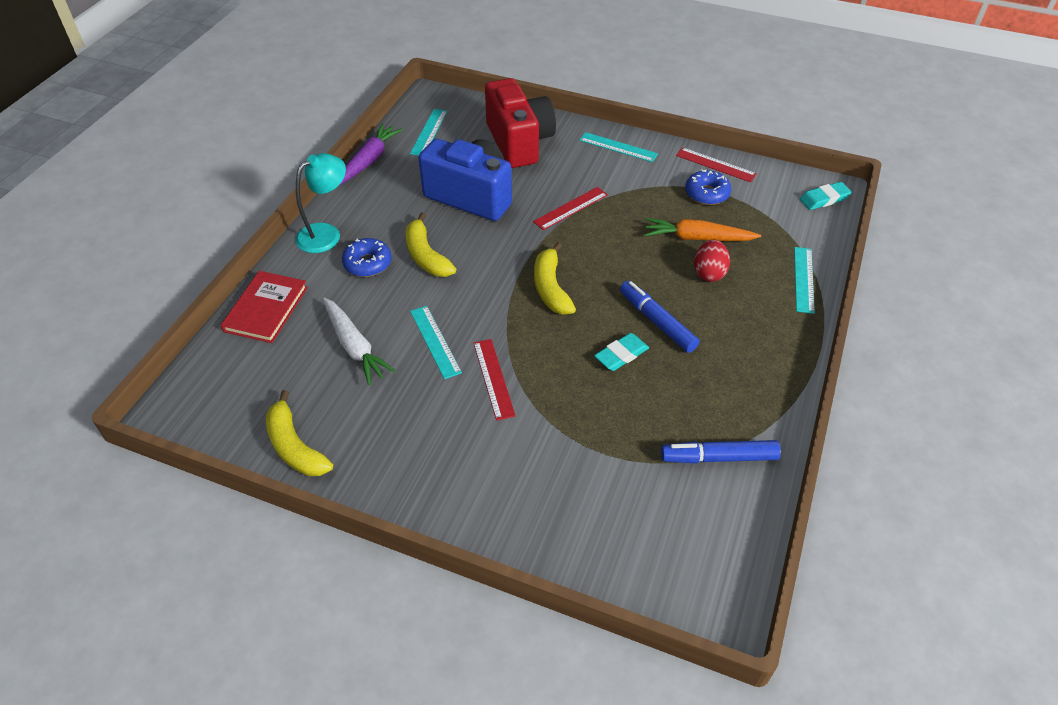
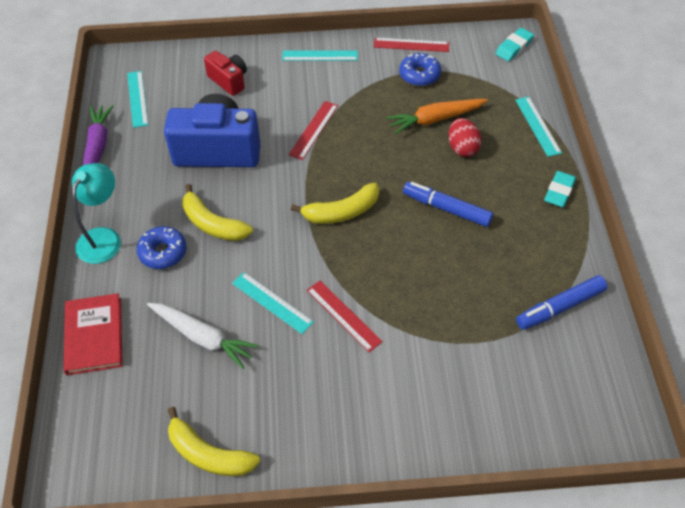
camera: 25 degrees left, 5 degrees up
red camera [485,78,556,168] -> red camera [204,51,247,96], size x0.53
yellow banana [534,242,576,315] -> yellow banana turned 75 degrees counterclockwise [291,183,379,224]
turquoise eraser [594,333,649,371] -> turquoise eraser moved to [544,171,576,207]

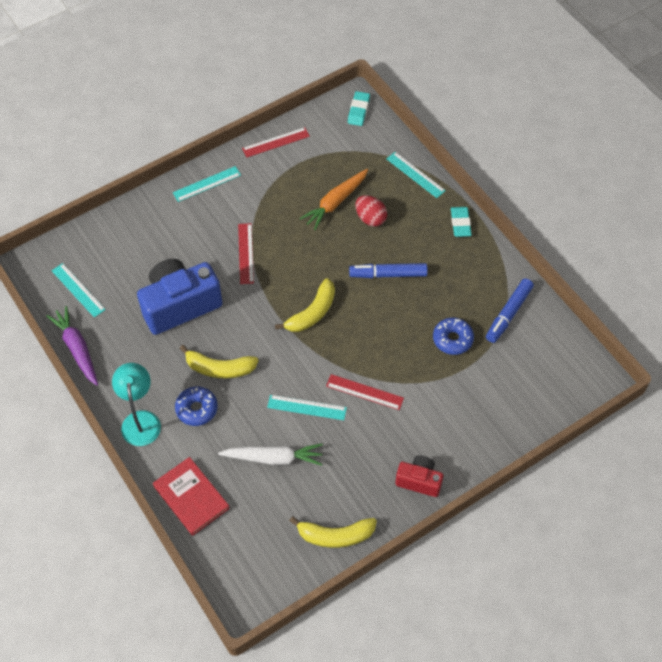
camera: 30 degrees left, 5 degrees up
red camera [204,51,247,96] -> red camera moved to [395,455,443,497]
blue donut [399,53,441,86] -> blue donut moved to [433,318,474,355]

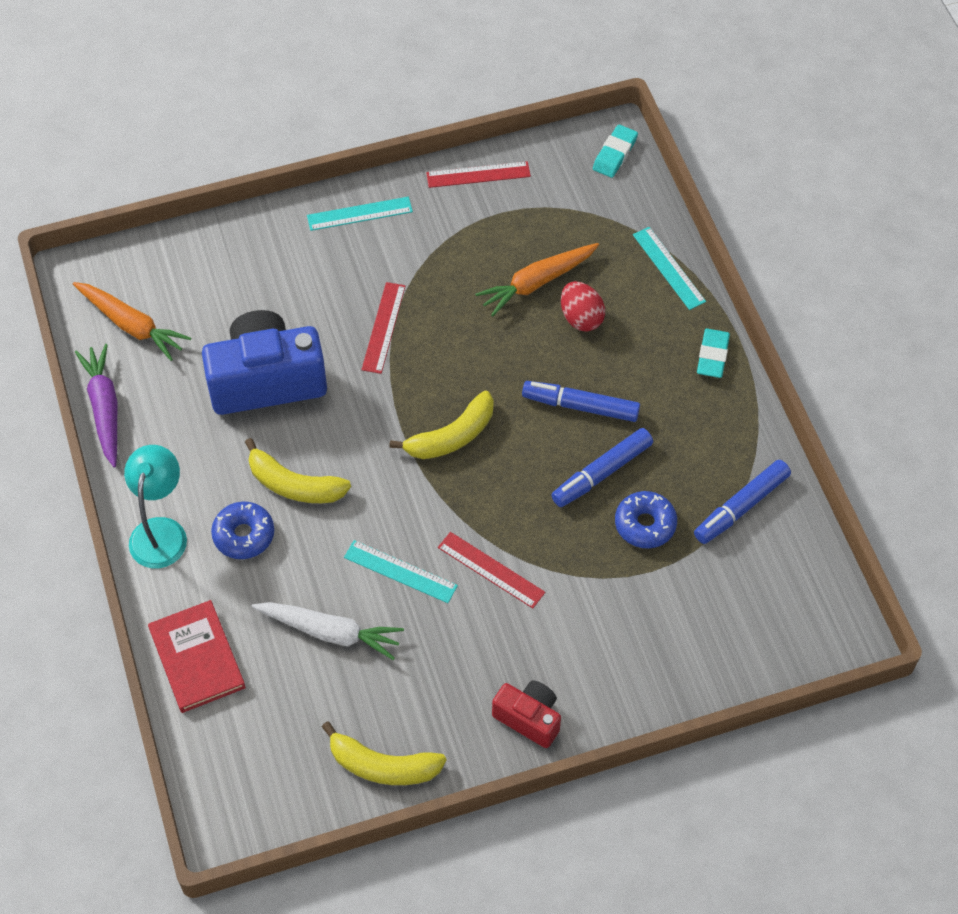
camera: 15 degrees right, 0 degrees up
turquoise ruler [52,263,106,318] -> orange carrot [73,282,191,361]
none -> blue marker [551,428,653,507]

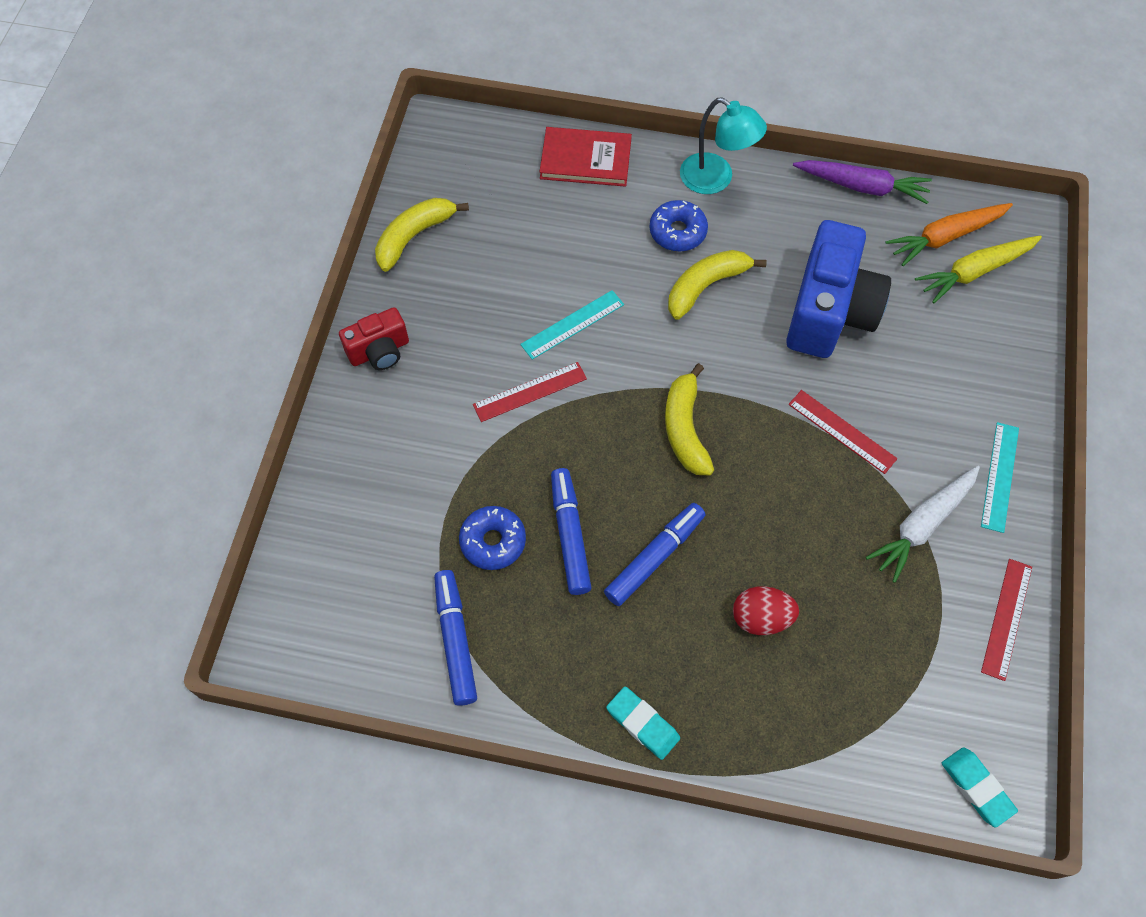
camera: 120 degrees right, 5 degrees up
white carrot [252,602,404,660] -> white carrot moved to [866,465,980,583]
orange carrot [475,243,599,317] -> none
turquoise ruler [633,227,706,310] -> none
none -> yellow carrot [915,235,1042,303]

